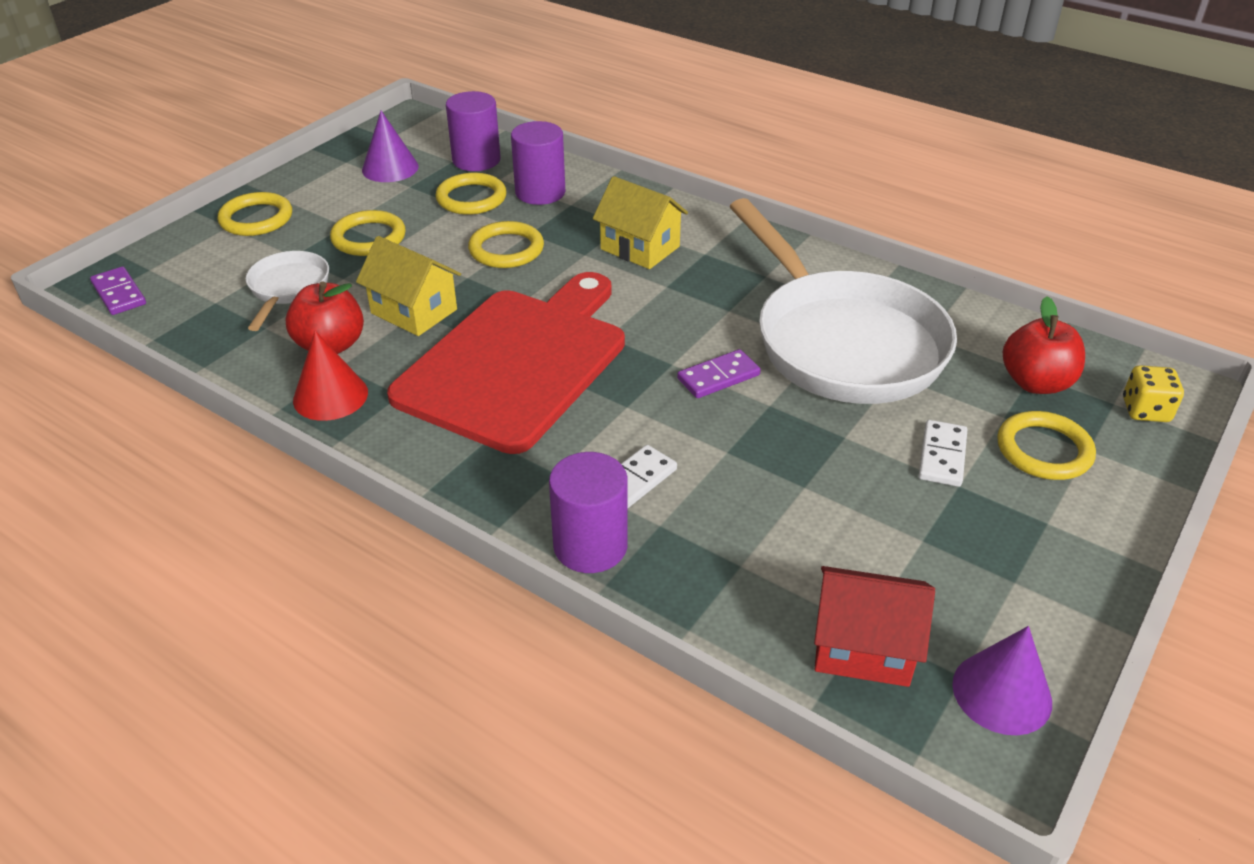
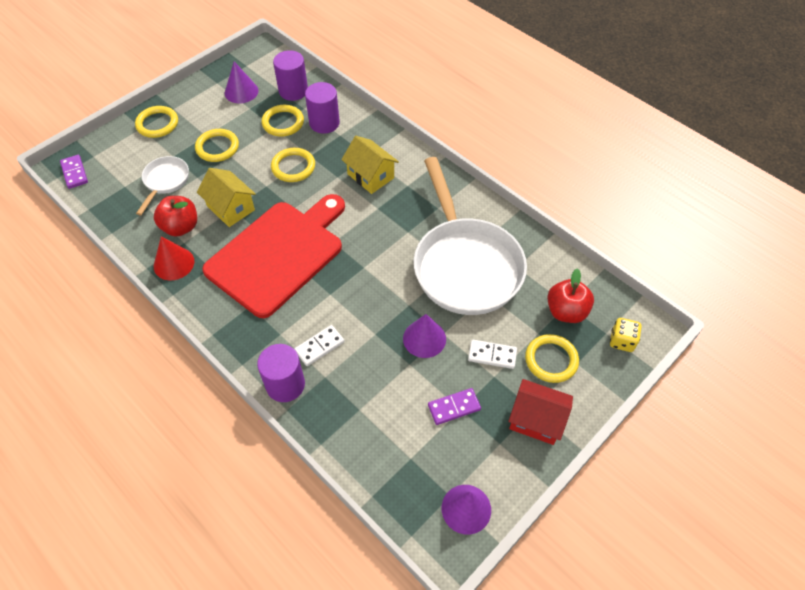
camera: 10 degrees right, 15 degrees up
purple domino [677,349,761,398] -> purple domino moved to [428,388,481,425]
red house [814,566,935,687] -> red house moved to [508,379,573,445]
white domino [918,420,967,487] -> white domino turned 75 degrees clockwise [468,340,517,369]
none -> purple cone [403,314,446,358]

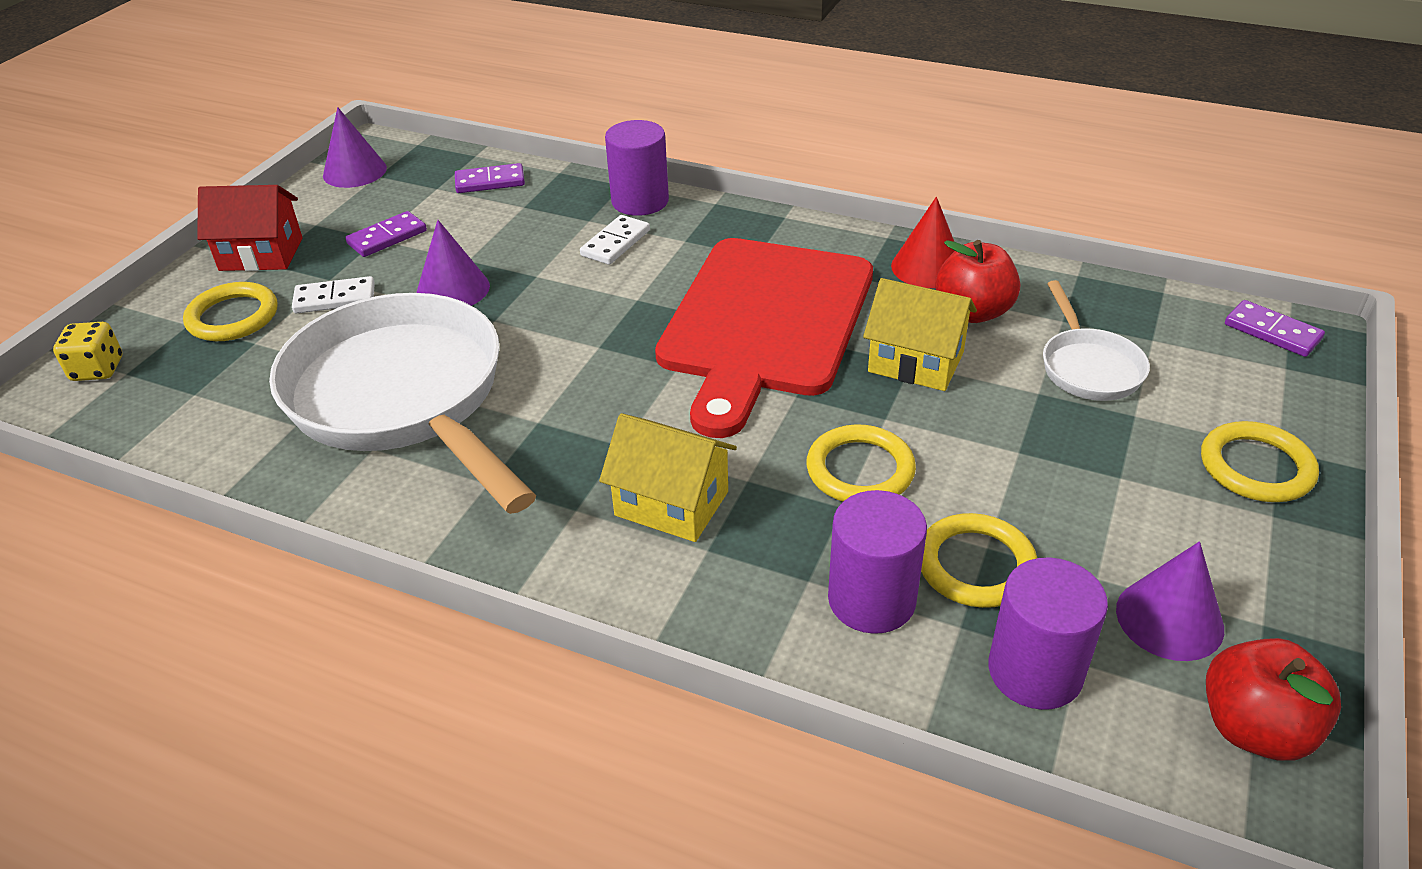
camera: 160 degrees right, 15 degrees down
yellow ring [195,129,239,162] -> none
red apple [547,268,594,323] -> red apple moved to [1206,638,1341,761]
none -> purple domino [455,163,525,193]

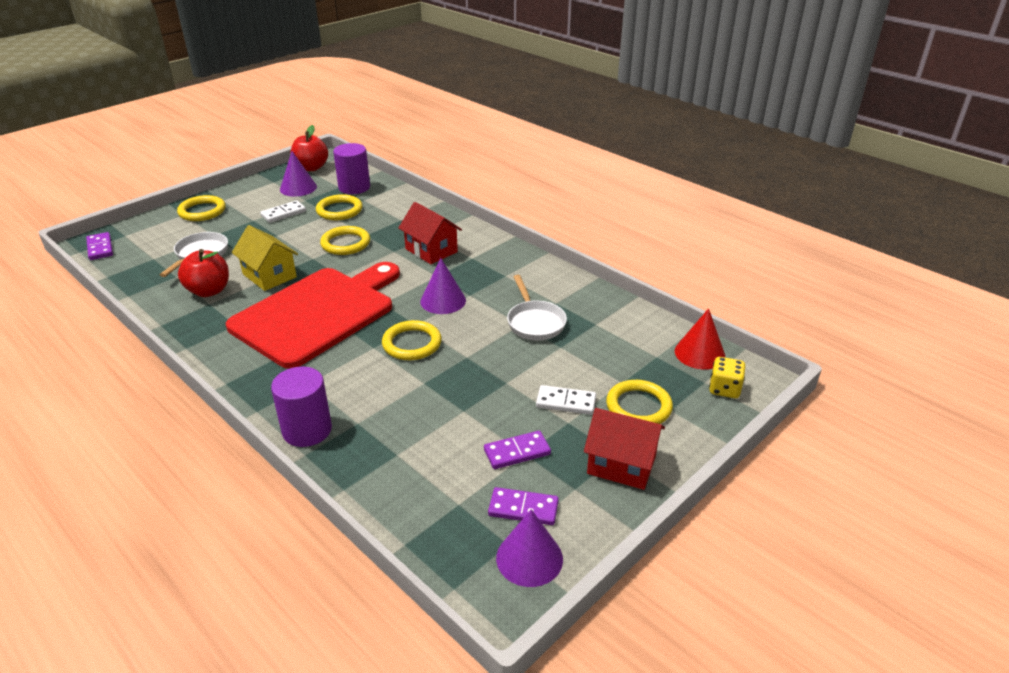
camera: 160 degrees left, 5 degrees down
white pan [269,293,536,514] -> white pan [507,275,567,341], size x0.46
purple cone [416,220,490,306] -> purple cone moved to [420,258,466,314]
purple domino [455,163,525,193] -> purple domino moved to [488,487,559,525]
white domino [580,215,650,265] -> white domino moved to [260,200,306,223]
yellow house [599,413,737,542] -> red house [398,202,462,264]
purple cylinder [828,490,927,634] -> none
red cone [891,197,955,288] -> red cone moved to [675,308,725,370]
none -> yellow ring [382,320,442,360]

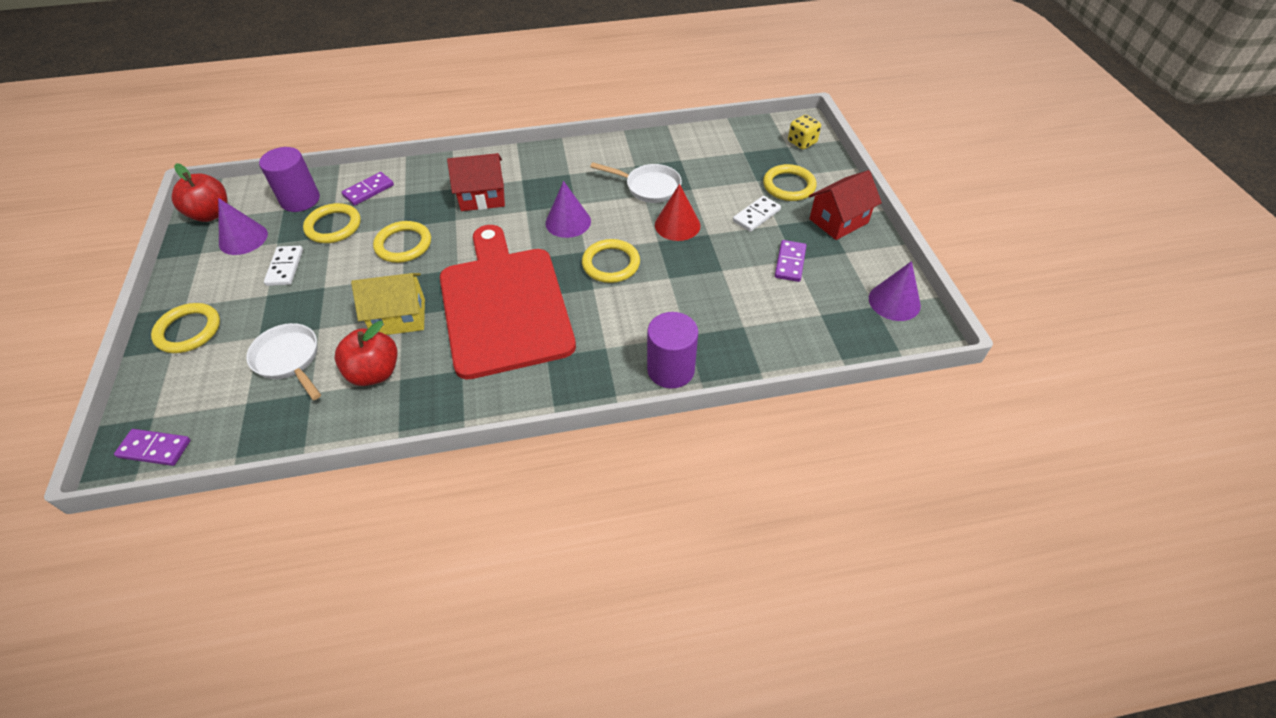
camera: 55 degrees left, 15 degrees up
purple domino [488,487,559,525] -> purple domino moved to [341,172,394,206]
red cone [675,308,725,370] -> red cone moved to [655,184,701,241]

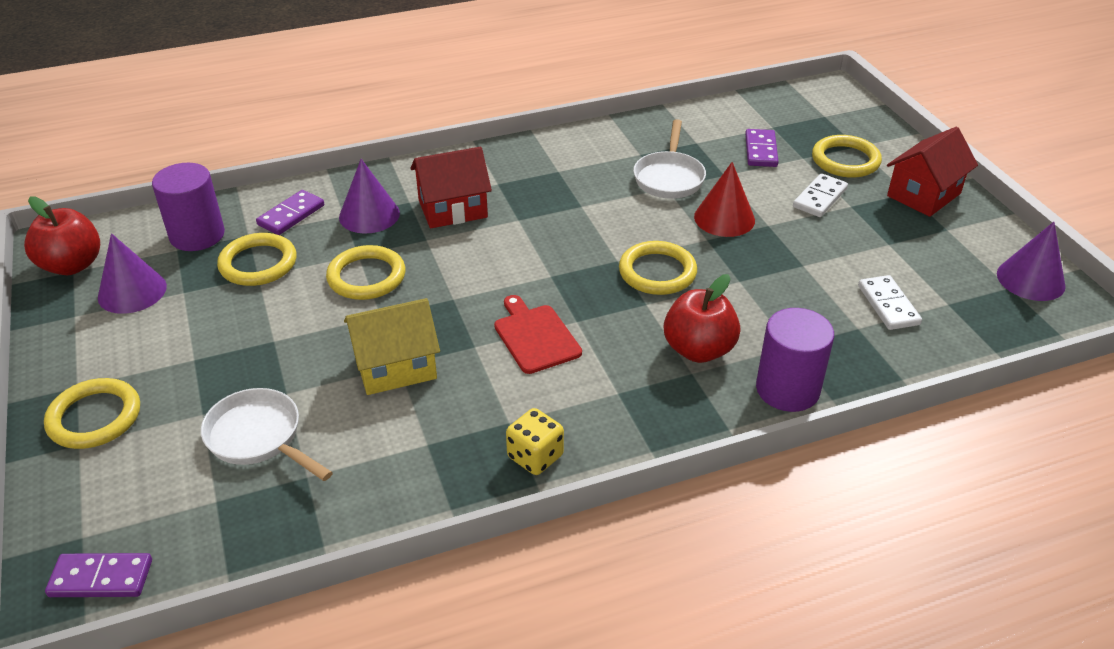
camera: 10 degrees left, 10 degrees down
white domino [264,246,303,286] -> white domino moved to [858,275,922,330]
red apple [335,321,398,386] -> red apple moved to [664,274,740,363]
red cutting board [440,225,576,380] -> red cutting board [494,295,582,374], size x0.41
purple cone [545,181,591,238] -> purple cone moved to [339,159,400,234]
white pan [590,162,682,203] -> white pan turned 90 degrees clockwise [633,119,706,199]
purple domino [775,240,806,282] -> purple domino moved to [745,129,779,167]
yellow dice [788,115,821,149] -> yellow dice moved to [506,408,564,475]

